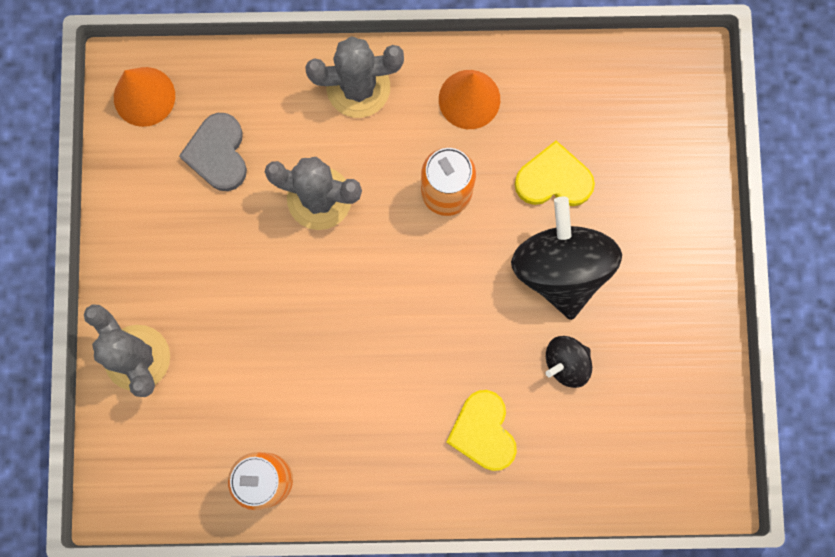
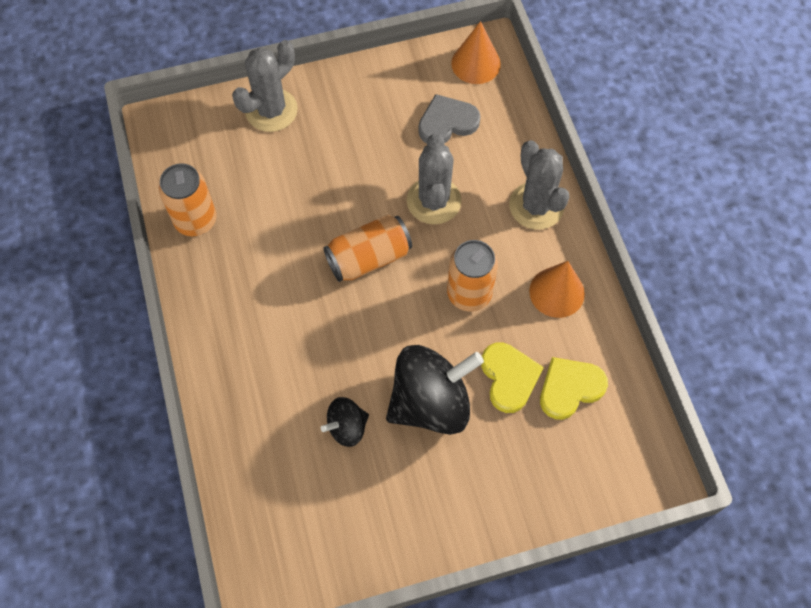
camera: 75 degrees right, 15 degrees down
yellow heart [446,390,517,471] -> yellow heart moved to [540,357,608,420]
black spinning top [546,336,592,388] -> black spinning top turned 75 degrees counterclockwise [321,397,369,447]
none -> orange can [323,215,412,282]

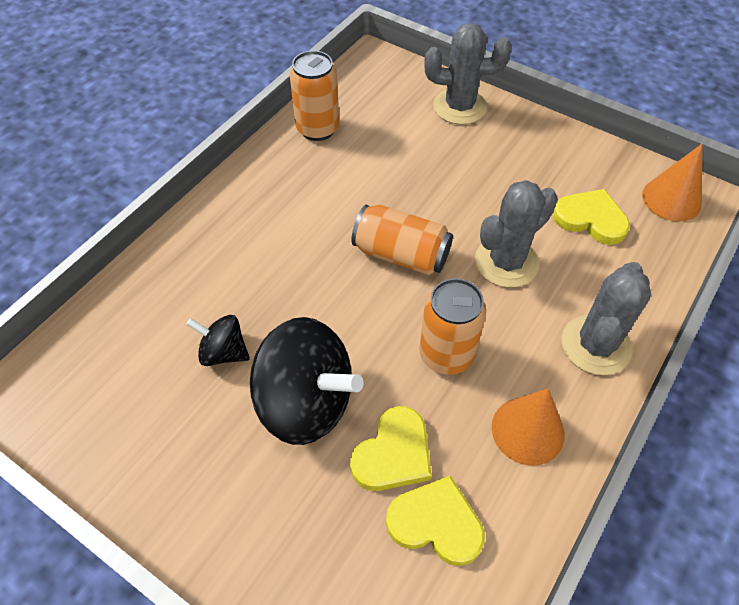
camera: 50 degrees right, 10 degrees down
grey heart [418,94,481,143] -> yellow heart [553,189,630,245]

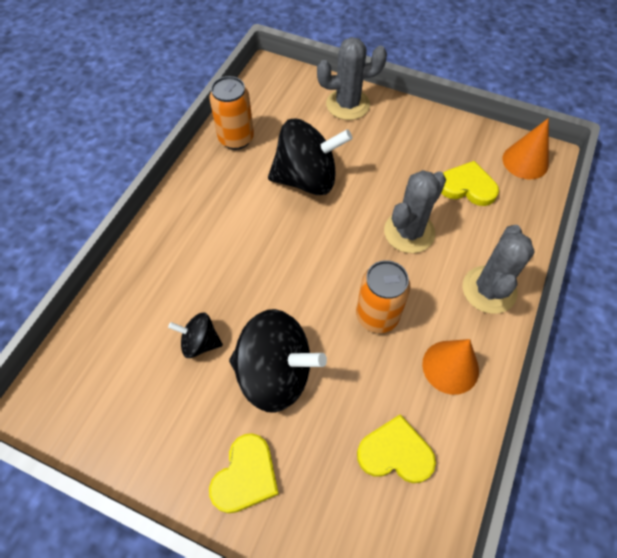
camera: 10 degrees left, 5 degrees up
yellow heart [350,406,432,491] -> yellow heart moved to [209,433,279,513]
orange can [352,205,453,275] -> none
none -> black spinning top [268,119,352,195]

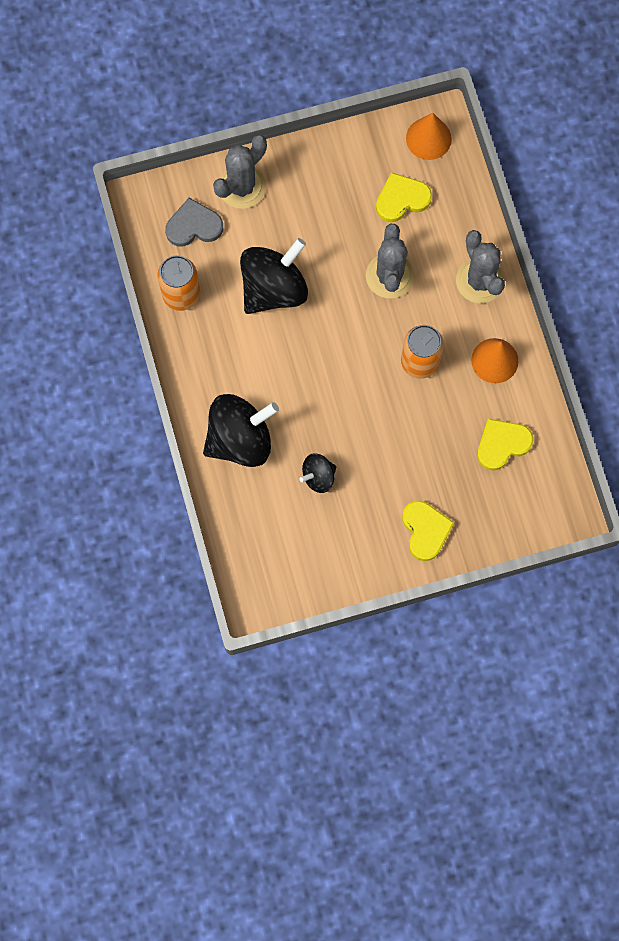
camera: 40 degrees left, 15 degrees up
black spinning top [229,309,327,413] -> black spinning top moved to [203,394,279,467]
none -> grey heart [165,198,223,247]

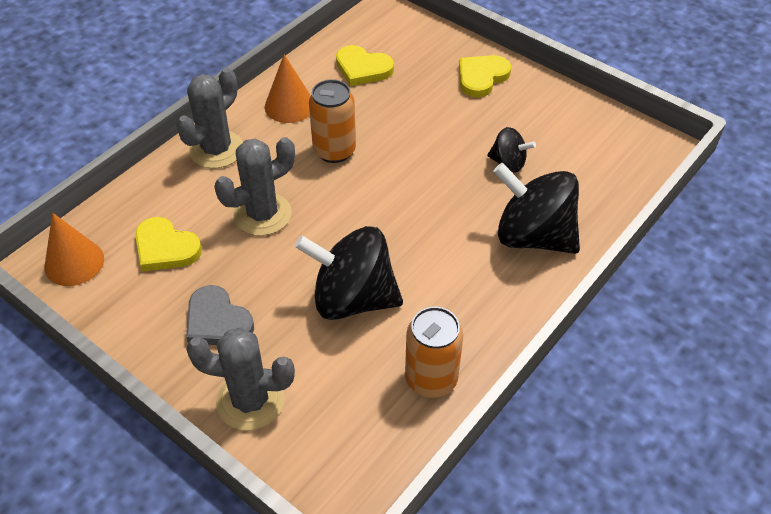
camera: 125 degrees left, 25 degrees down
grey heart [165,198,223,247] -> grey heart moved to [186,285,254,345]

